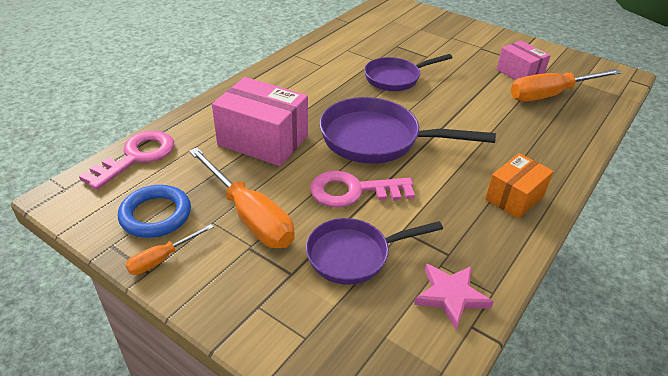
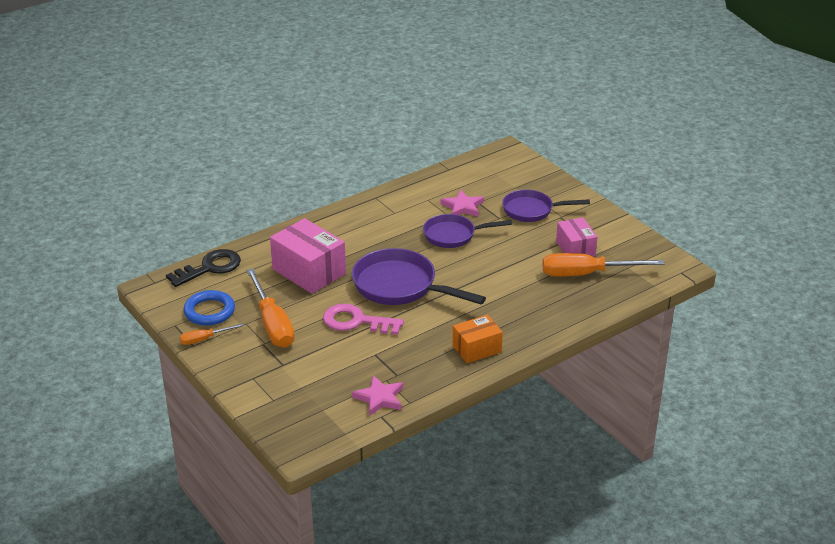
camera: 20 degrees right, 5 degrees down
pink key [79,131,174,190] -> black key [166,249,241,287]
purple pan [306,218,443,285] -> purple pan moved to [502,190,590,222]
none -> pink star [440,190,484,217]

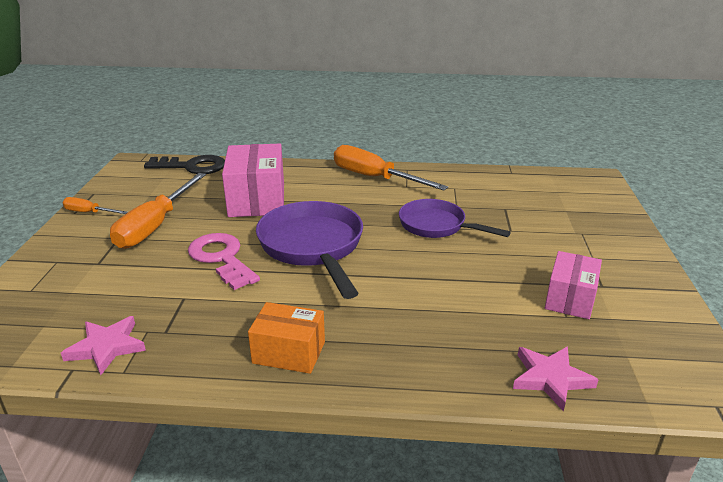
camera: 40 degrees right, 5 degrees down
blue ring [184,290,235,326] -> none
pink star [440,190,484,217] -> pink star moved to [513,347,599,412]
purple pan [502,190,590,222] -> none
orange screwdriver [542,253,664,276] -> orange screwdriver moved to [334,145,448,191]

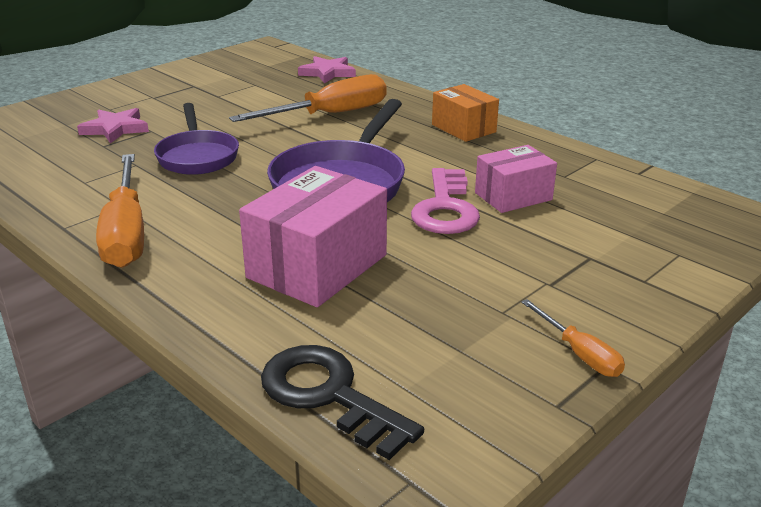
camera: 140 degrees left, 0 degrees up
pink star [61,316,146,375] -> pink star moved to [77,108,149,143]
orange screwdriver [110,173,206,249] -> orange screwdriver moved to [229,74,387,122]
pink box [545,251,602,319] -> pink box moved to [475,145,557,213]

